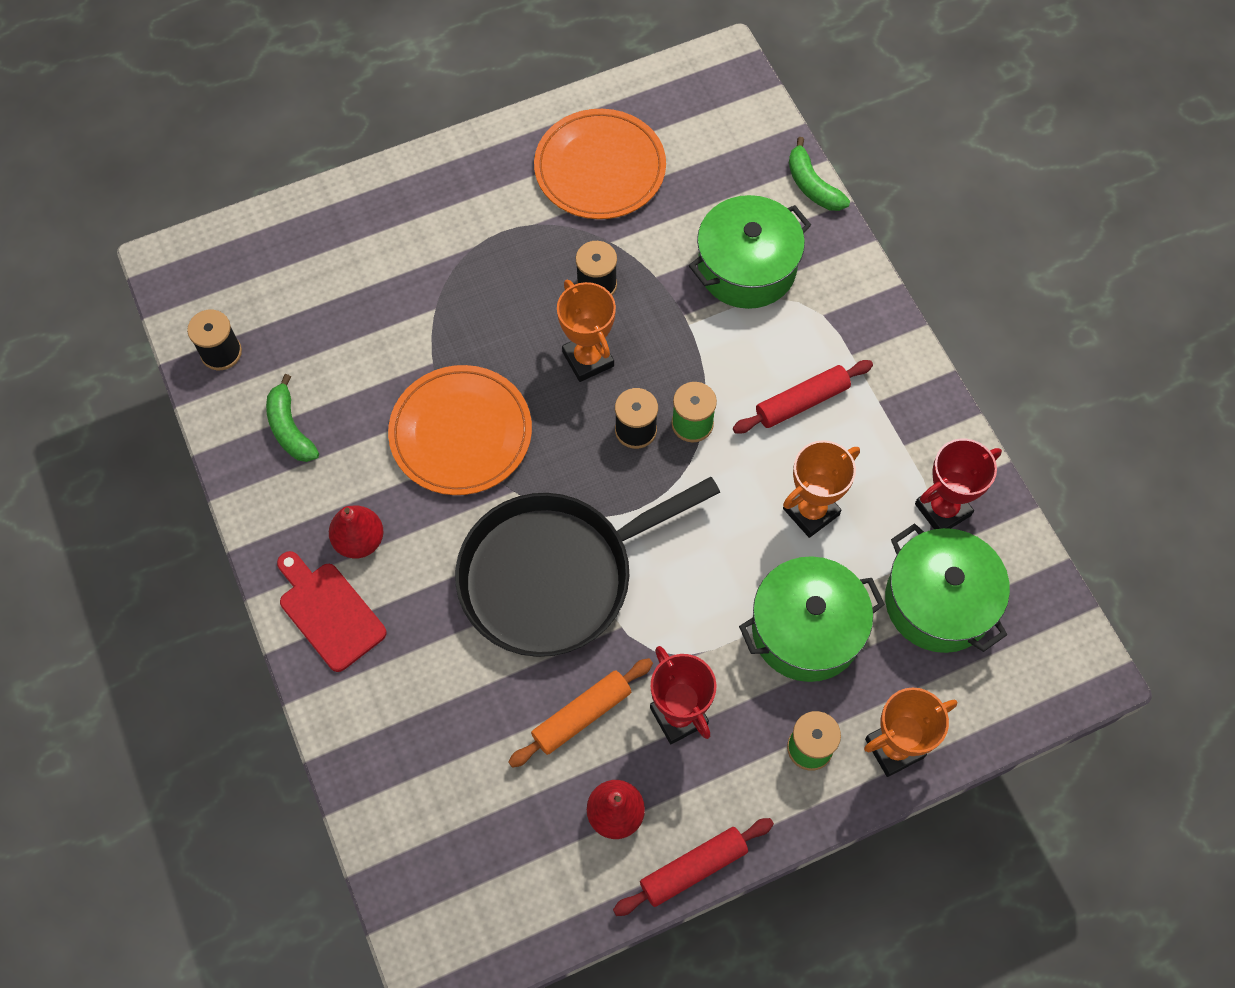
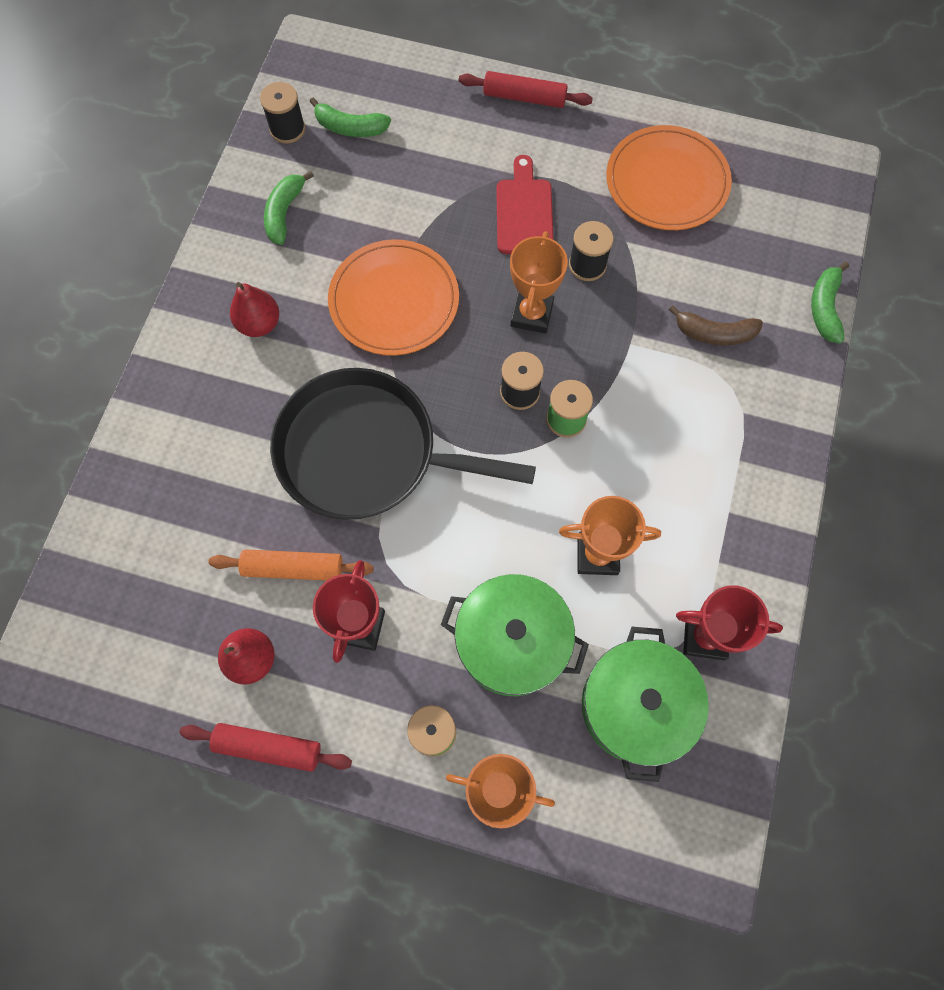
camera: 40 degrees right, 5 degrees up
red cutting board [277,551,387,672] -> red cutting board moved to [496,155,554,254]
green pot [689,195,811,309] -> brown banana [669,305,763,345]
red rolling pin [733,360,873,434] -> red rolling pin moved to [459,71,593,108]
none -> green banana [309,98,391,137]

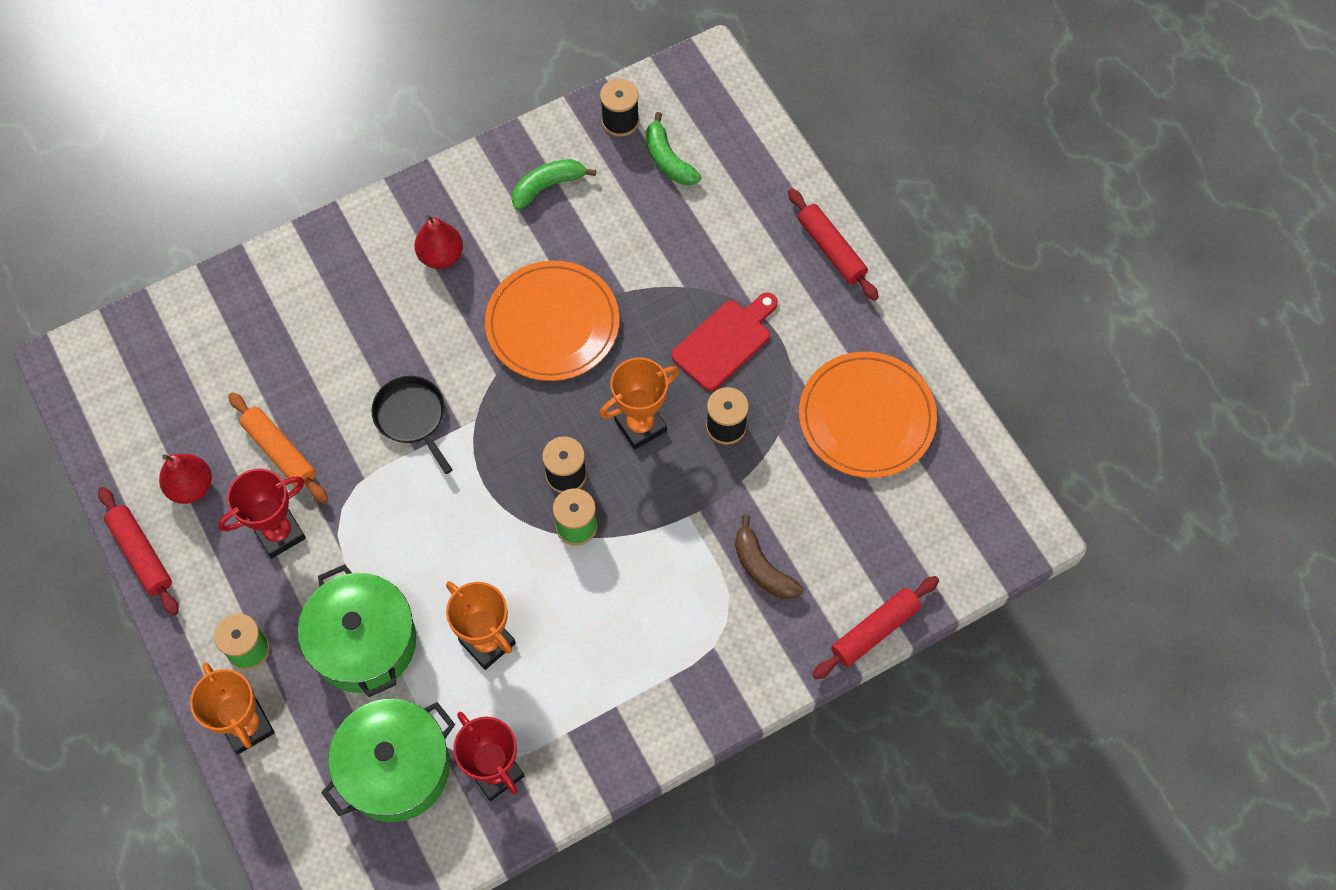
camera: 45 degrees right, 5 degrees down
black pan [270,368,536,520] -> black pan [371,376,453,474], size x0.46
green banana [811,261,849,343] -> red rolling pin [812,576,939,680]

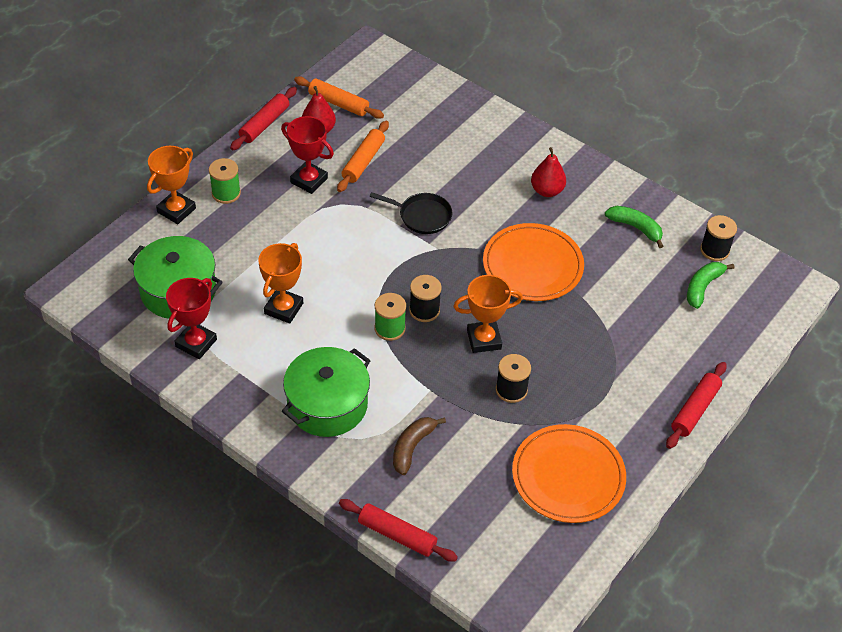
camera: 65 degrees right, 15 degrees down
green pot [298,564,416,697] -> green pot moved to [282,347,371,437]
black pan [371,376,453,474] -> black pan turned 75 degrees clockwise [370,192,453,234]
orange trophy [600,358,679,450] -> orange trophy turned 45 degrees counterclockwise [454,275,523,353]
red cutting board [671,292,778,391] -> none
none -> orange rolling pin [294,76,384,119]

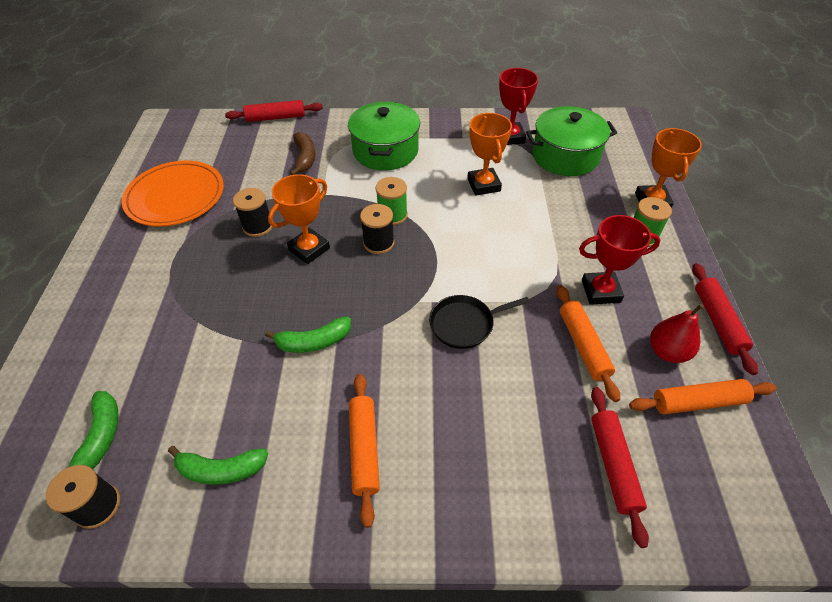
camera: 145 degrees right, 0 degrees up
orange plate [483,223,584,301] -> green banana [265,316,351,353]
red pear [531,147,566,197] -> orange rolling pin [349,374,380,528]
red rolling pin [666,362,727,449] -> red rolling pin moved to [591,387,649,548]

